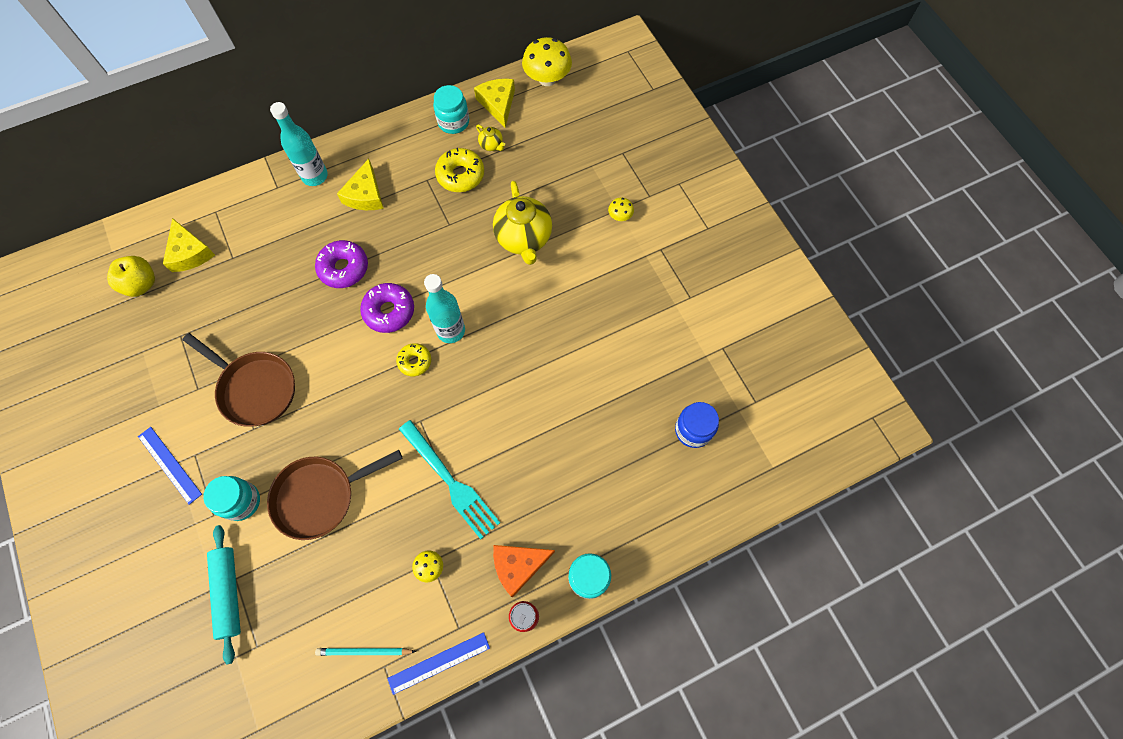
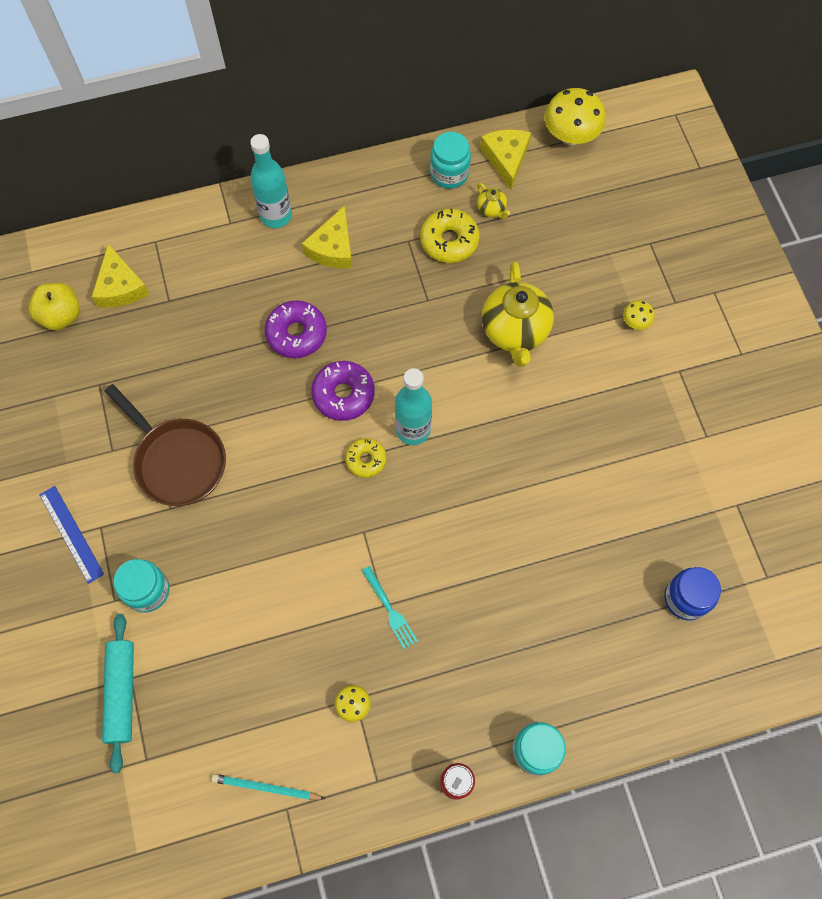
camera: 10 degrees right, 0 degrees up
brown pan [267,450,403,540] -> none
blue ruler [387,632,490,695] -> none
turquoise fork [399,420,500,539] -> turquoise fork [362,566,417,649], size x0.54
orange cheese [493,545,555,598] -> none

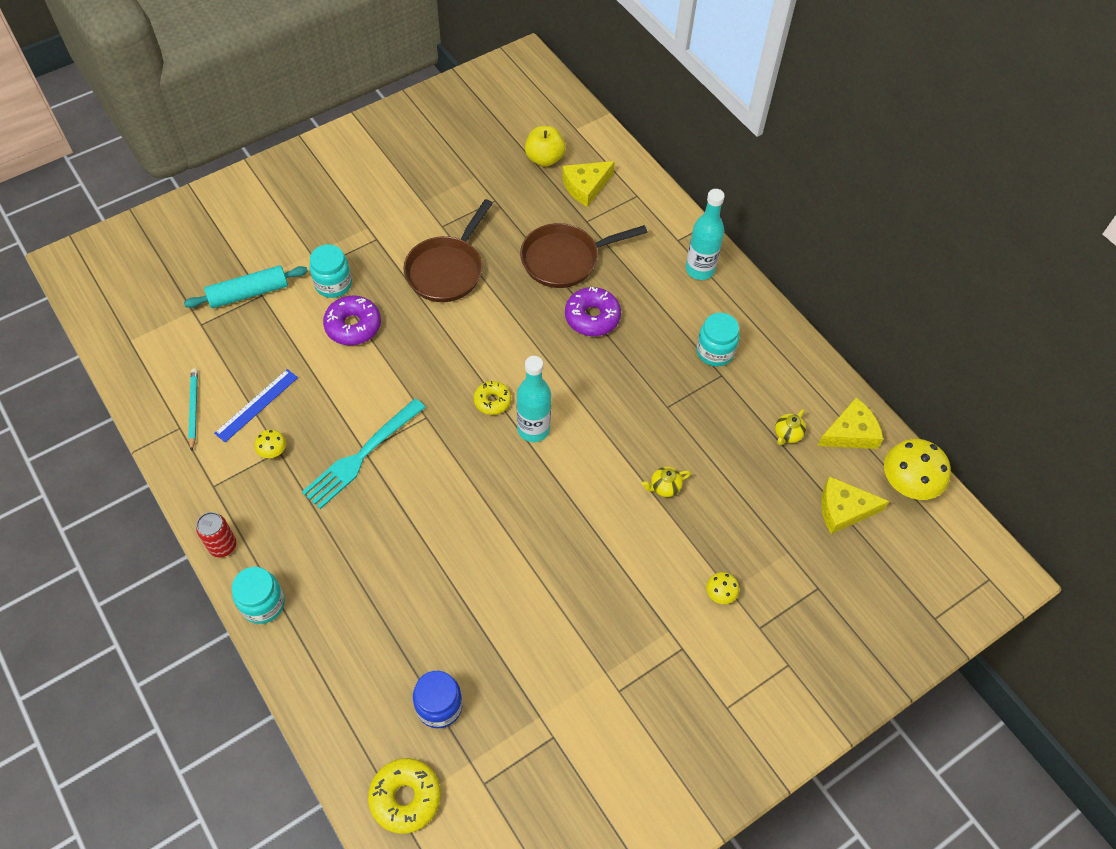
camera: 70 degrees right, 10 degrees down
blue ruler [39,486,104,584] -> blue ruler moved to [214,369,298,442]
yellow cheese [302,206,352,268] -> yellow cheese moved to [821,476,890,534]
purple donut [311,361,375,421] -> purple donut moved to [323,295,381,345]
turquoise fork [362,566,417,649] -> turquoise fork [302,398,426,509], size x1.85
yellow donut [420,208,480,263] -> yellow donut moved to [368,758,441,834]
turquoise jar [430,132,471,189] -> turquoise jar moved to [696,313,740,366]
yellow teapot [482,261,554,367] -> yellow teapot [642,466,691,497], size x0.44
none -> brown pan [520,223,647,288]

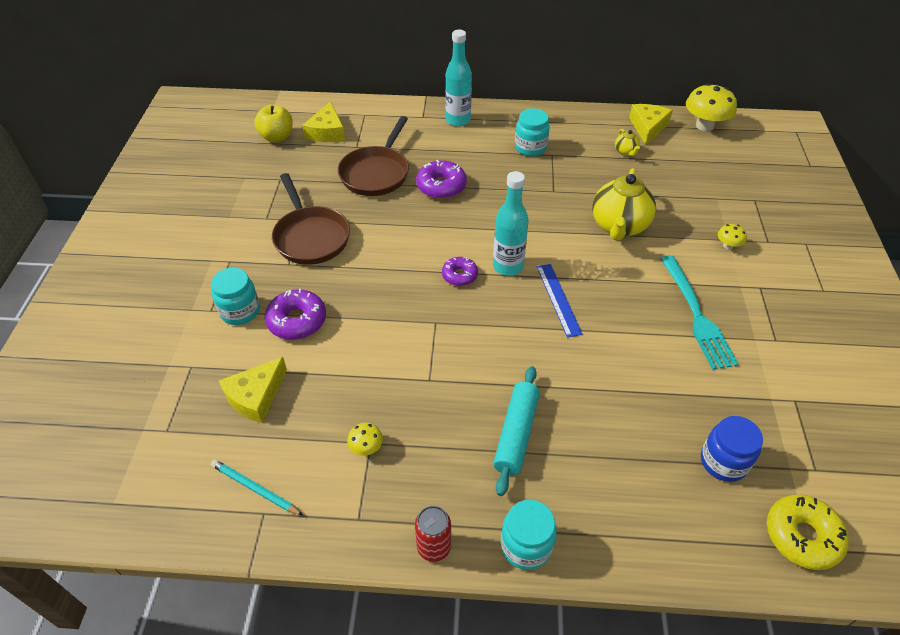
camera: 50 degrees left, 10 degrees down
turquoise rolling pin [184,265,308,308] -> turquoise rolling pin moved to [493,366,540,496]
blue ruler [214,369,298,442] -> blue ruler moved to [537,264,583,338]
turquoise fork [302,398,426,509] -> turquoise fork moved to [660,255,739,370]
yellow donut [474,381,511,415] -> purple donut [442,257,478,286]
yellow teapot [642,466,691,497] -> yellow teapot [592,168,656,241], size x2.25
yellow cheese [821,476,890,534] -> yellow cheese moved to [219,357,287,423]

